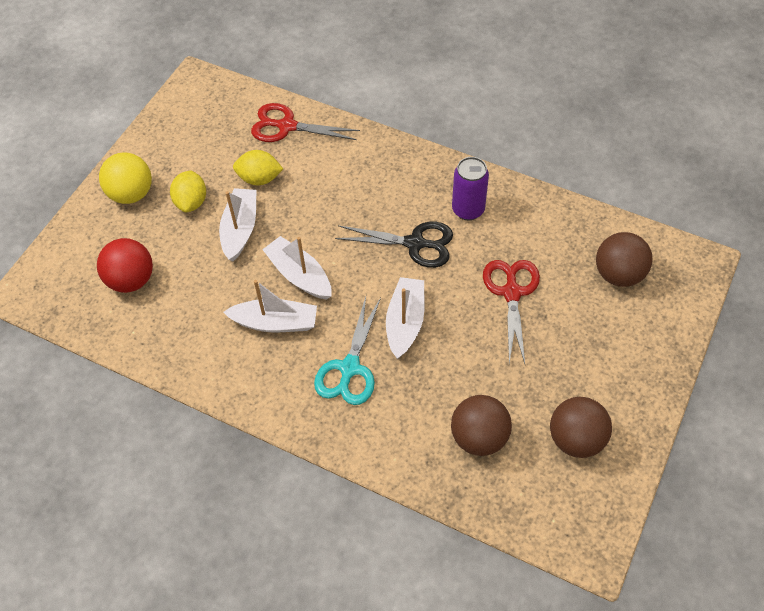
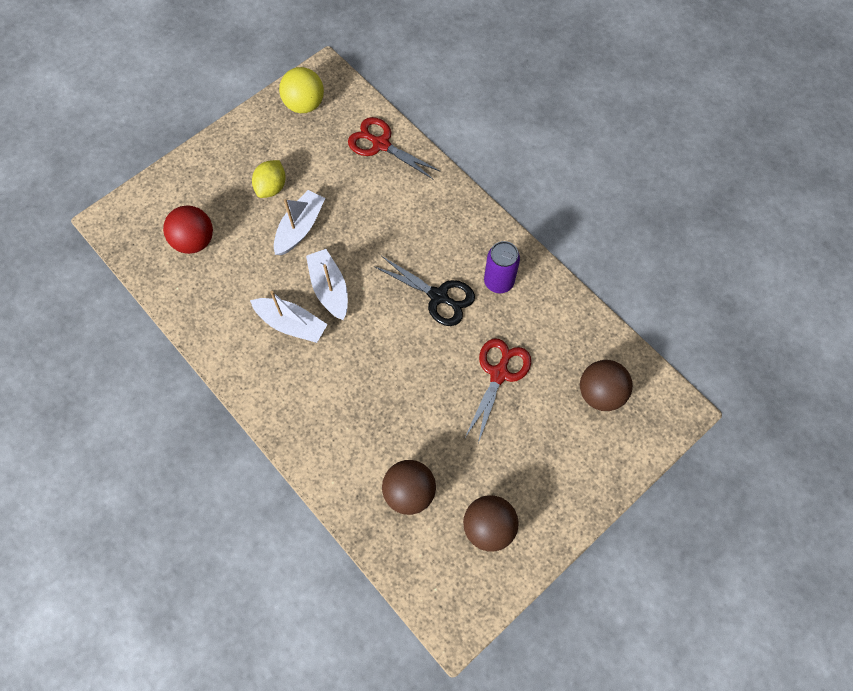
camera: 20 degrees right, 10 degrees up
yellow ball [99,152,152,204] -> yellow ball moved to [279,67,324,113]
yellow lemon [233,150,283,185] -> none
turquoise scissors [314,297,381,405] -> none
white boat [386,277,425,359] -> none

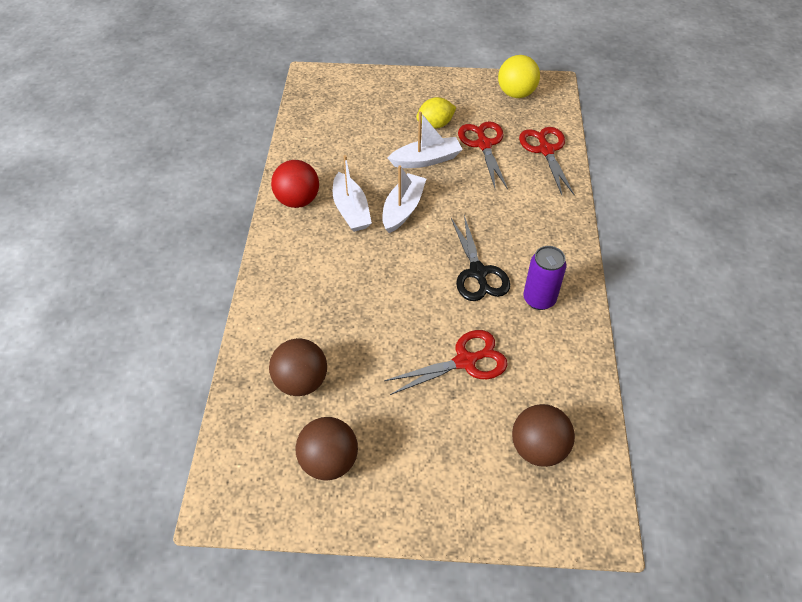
camera: 45 degrees right, 15 degrees down
red ball [163,205,213,254] -> red ball moved to [271,160,319,208]
none -> red scissors [458,121,508,189]

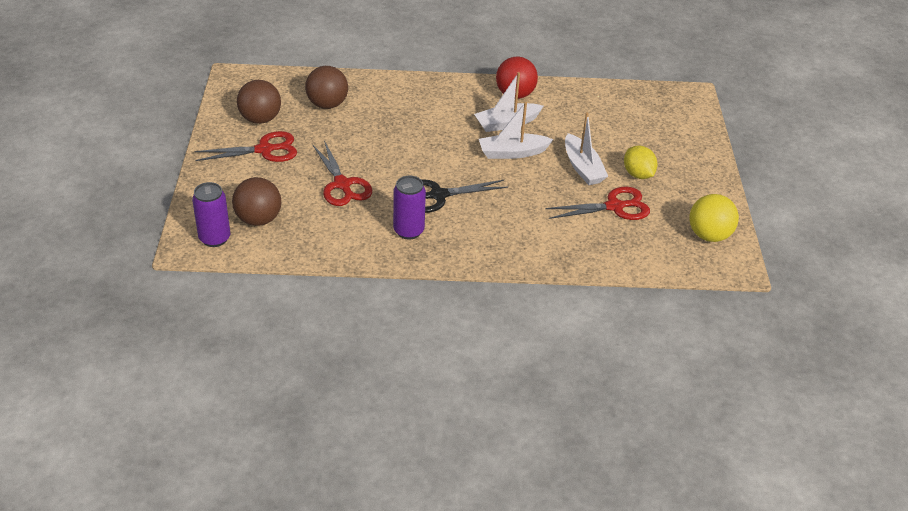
camera: 85 degrees right, 10 degrees down
white boat [382,165,426,233] -> white boat turned 150 degrees clockwise [479,102,554,159]
red scissors [519,127,575,196] -> red scissors moved to [194,131,297,162]
none -> purple can [192,182,230,247]

